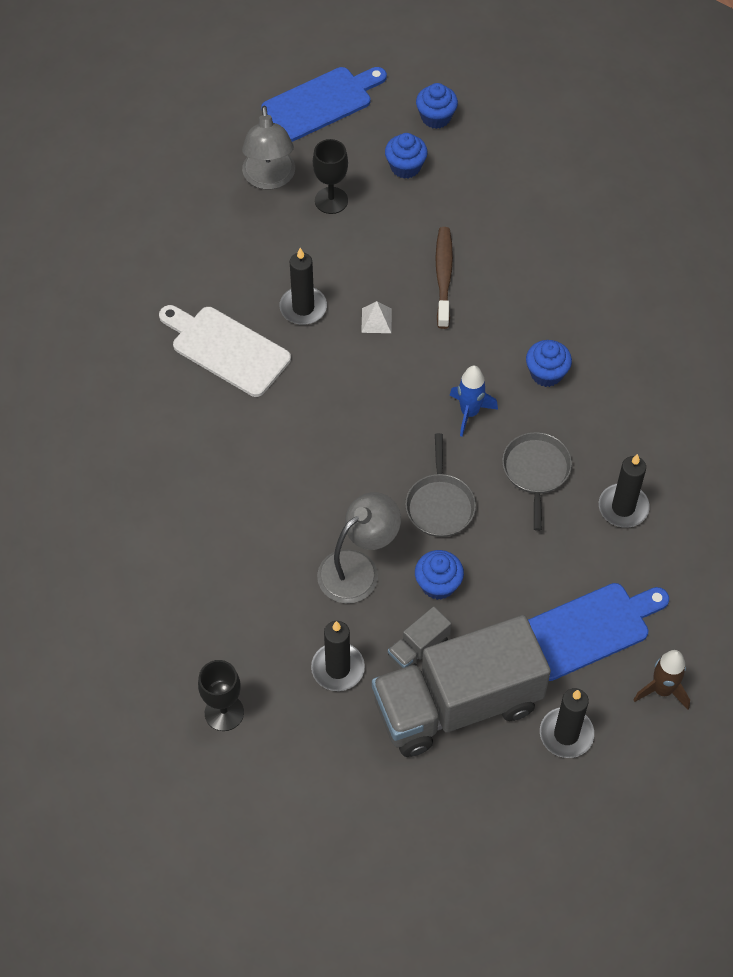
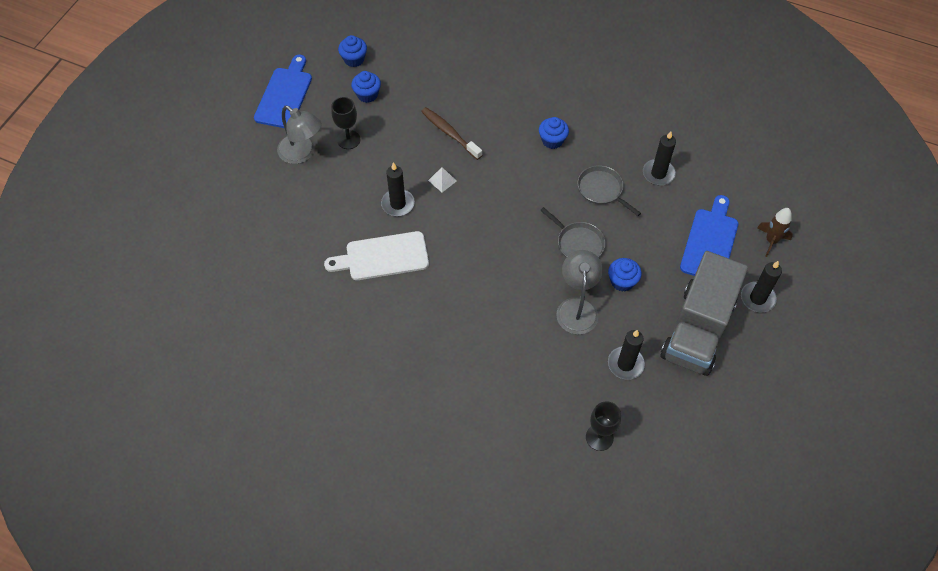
camera: 45 degrees left, 0 degrees up
grey truck [388,606,451,669] -> none
blue rocket [449,366,498,436] -> none

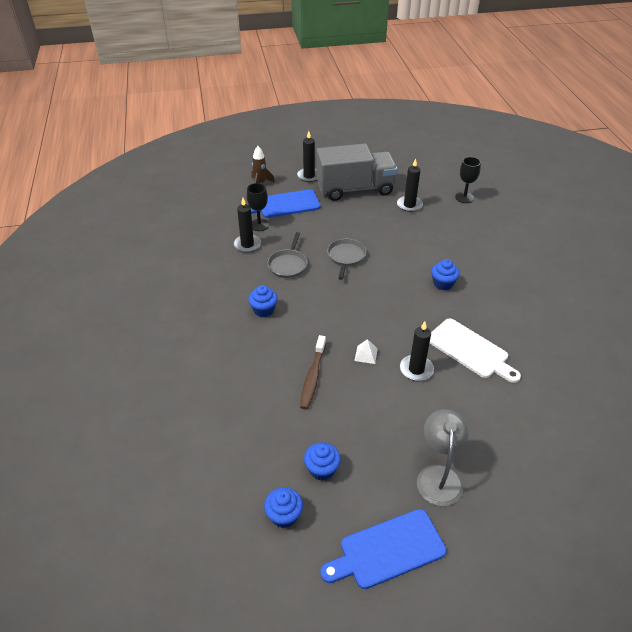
camera: 125 degrees left, 15 degrees down
black goblet [331,97,360,149] -> black goblet moved to [247,183,269,231]
grey lamp [556,250,603,334] -> none
blue cupcake [608,258,642,292] -> blue cupcake moved to [431,259,460,290]

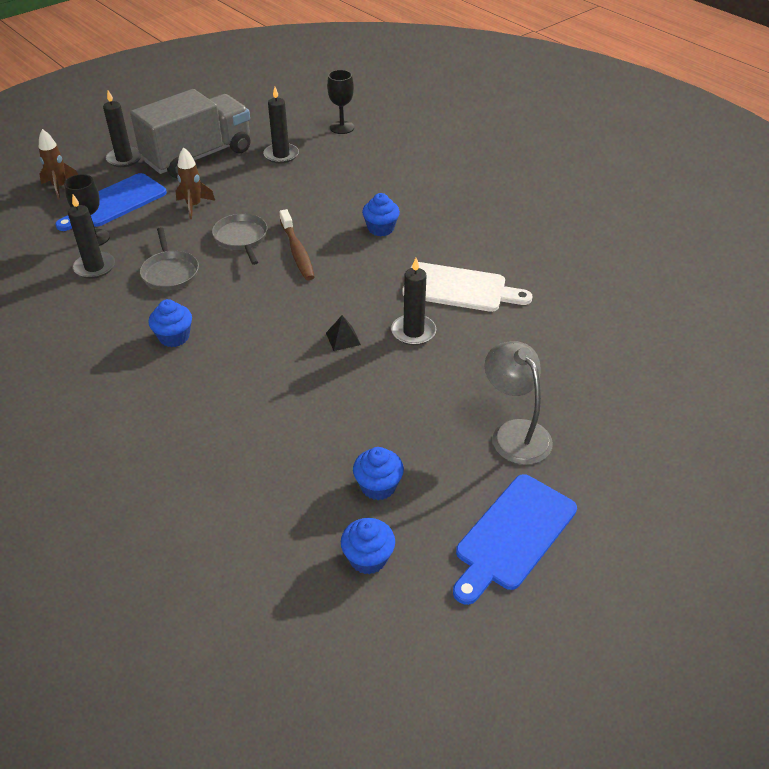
camera: 30 degrees left, 0 degrees up
brown toothbrush [300,335,326,410] -> brown toothbrush moved to [280,209,315,280]
white pyramid [354,339,378,364] -> black pyramid [326,315,361,351]
none -> brown rocket [176,147,215,219]

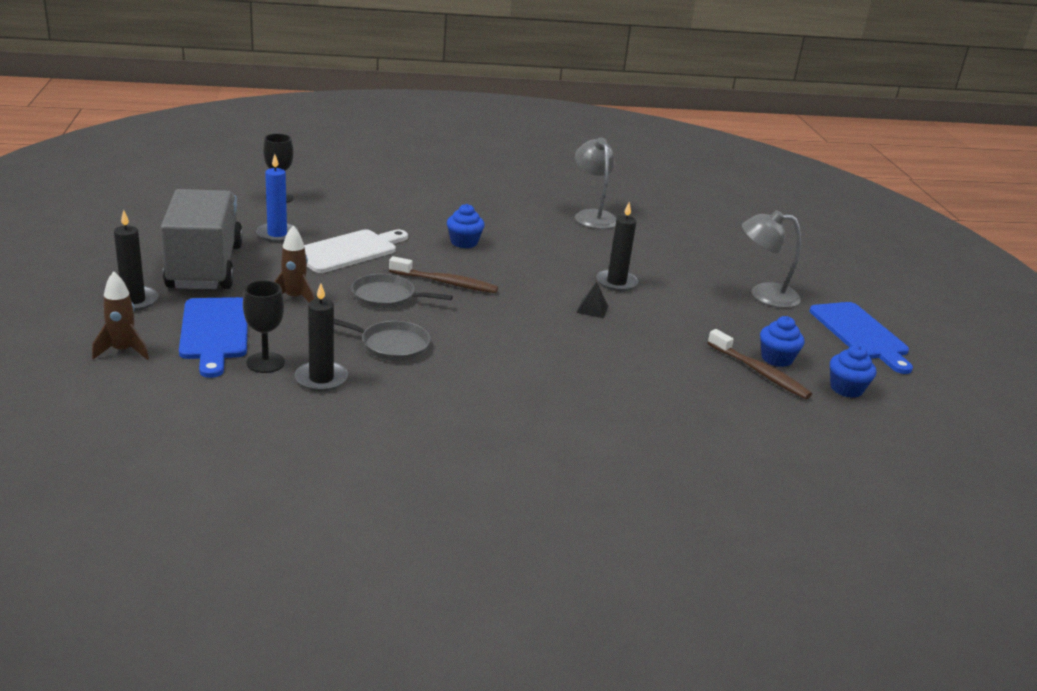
camera: 60 degrees left, 15 degrees down
blue cupcake [148,299,192,347] -> none
black candle [263,87,299,163] -> blue candle [256,154,298,243]
white cutting board [402,262,533,312] -> white cutting board moved to [304,230,408,273]
none -> grey lamp [575,137,617,229]
none -> brown toothbrush [708,329,812,399]

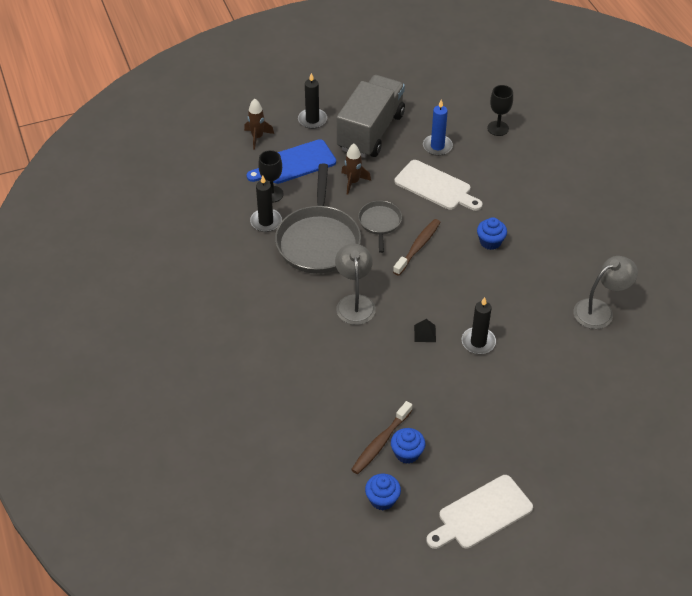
camera: 80 degrees right, 20 degrees up
grey truck [161,189,243,289] -> grey truck turned 45 degrees counterclockwise [337,75,405,158]
grey pan [334,318,431,361] -> grey pan [275,164,361,274], size x1.92
brown toothbrush [389,256,498,293] -> brown toothbrush turned 150 degrees counterclockwise [393,219,440,276]
grey lamp [742,210,801,308] -> grey lamp moved to [335,244,376,325]
blue cutting board [809,302,913,374] -> white cutting board [426,475,533,549]

